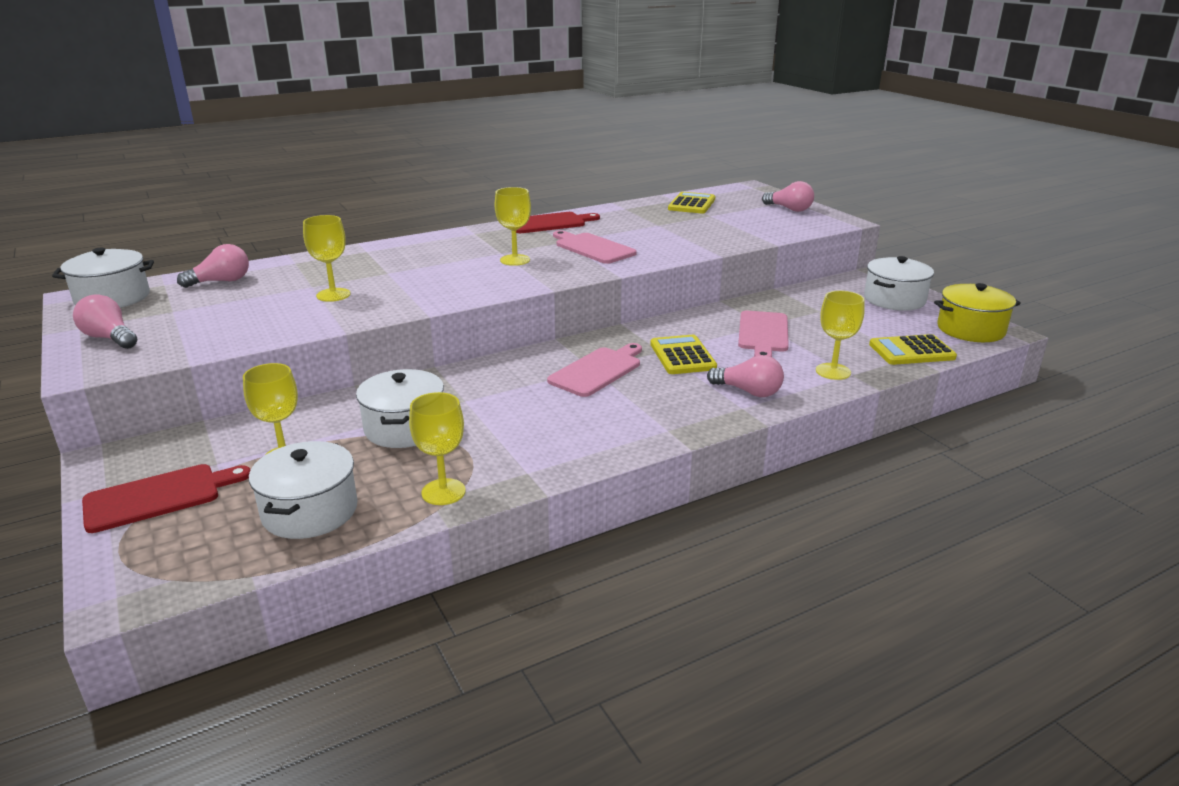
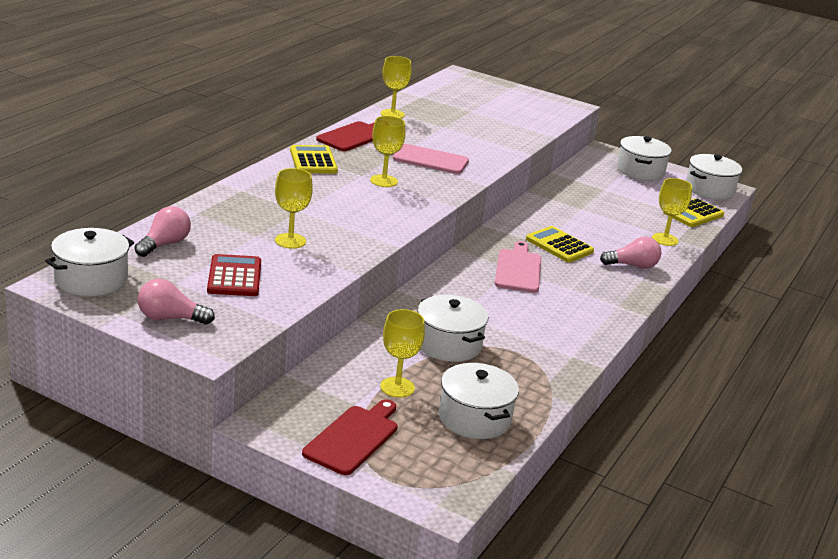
camera: 35 degrees left, 0 degrees up
yellow goblet [409,392,466,505] -> yellow goblet moved to [381,56,412,118]
yellow calculator [668,192,715,214] -> yellow calculator moved to [290,145,338,173]
pink cutting board [738,311,789,357] -> none
pink light bulb [762,181,814,212] -> none
yellow pot [934,283,1021,342] -> white pot [686,154,742,200]
none -> red calculator [207,254,261,296]

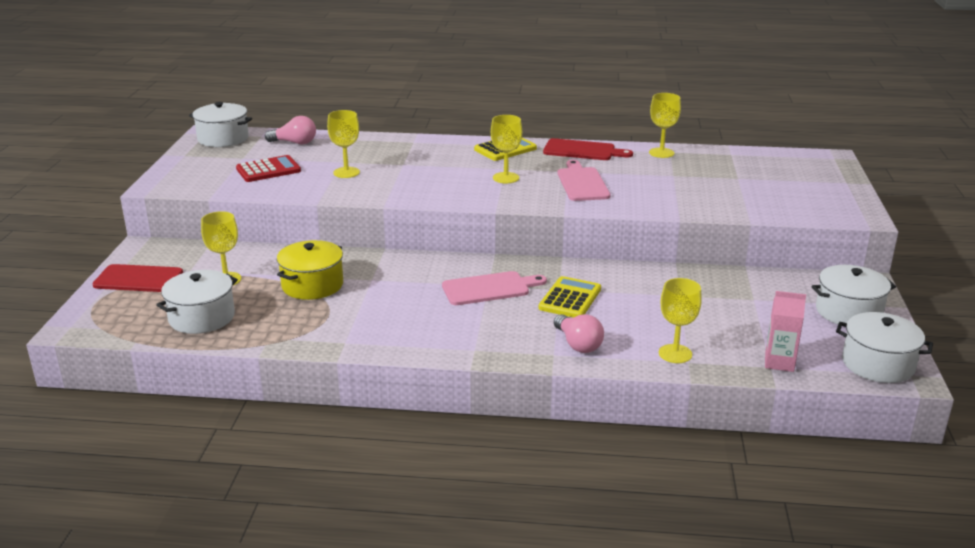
camera: 70 degrees right, 0 degrees up
pink light bulb [138,279,215,324] -> none
white pot [417,295,488,362] -> yellow pot [277,240,343,300]
yellow calculator [663,198,724,227] -> pink carton [765,291,806,372]

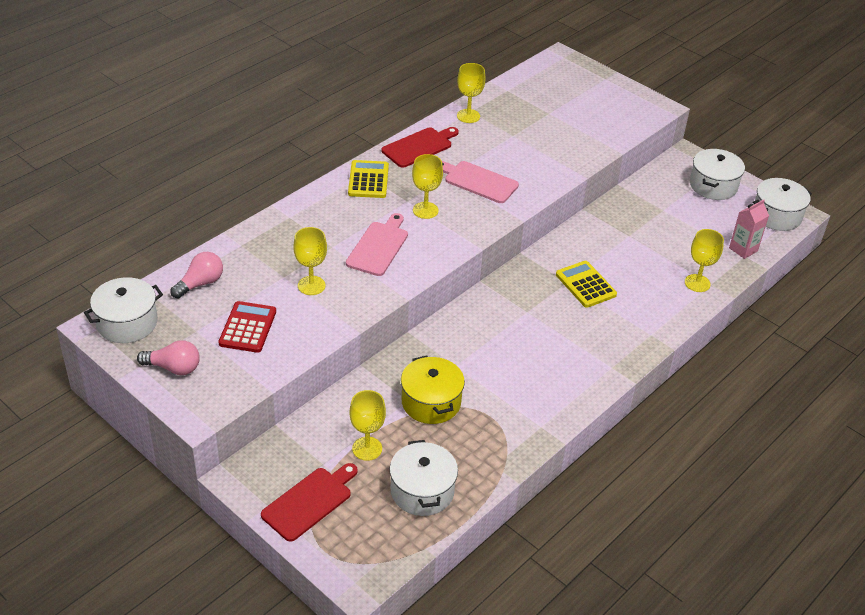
camera: 55 degrees left, 15 degrees up
pink cutting board [442,271,547,305] -> pink cutting board moved to [346,213,408,276]
pink light bulb [554,314,604,353] -> pink light bulb moved to [137,340,200,375]

